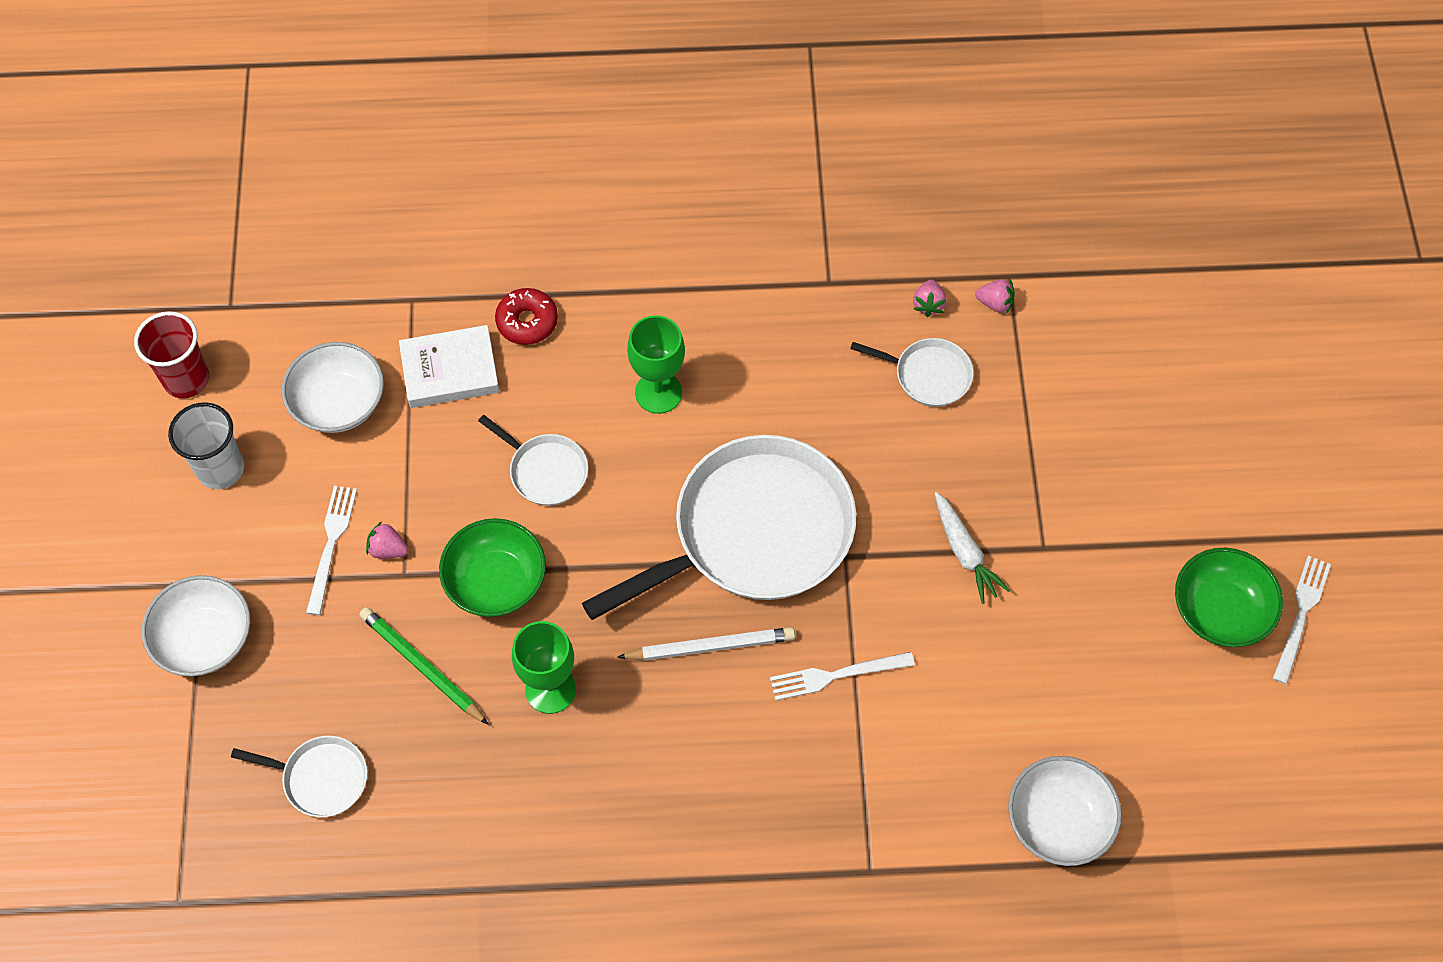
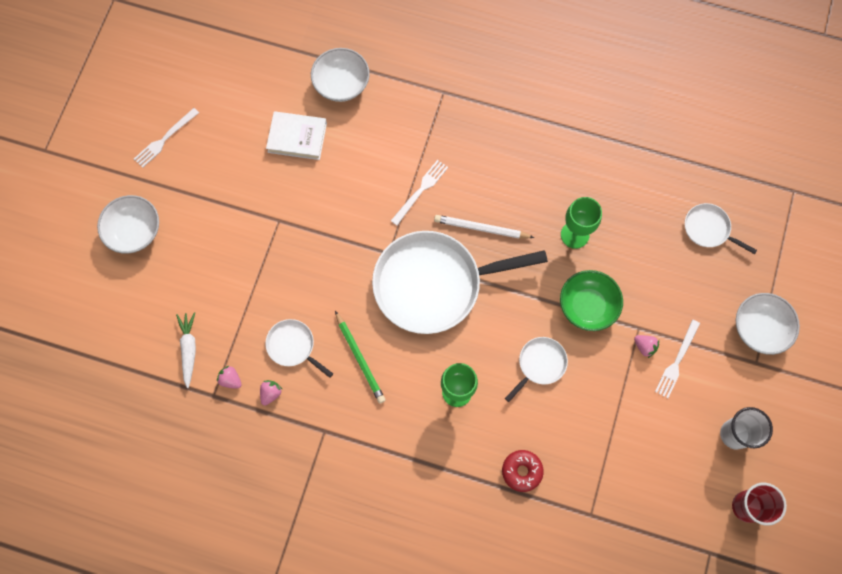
camera: 160 degrees left, 10 degrees up
white bowl [282,342,384,433] -> white bowl moved to [97,195,159,254]
green pencil [359,607,489,725] -> green pencil moved to [335,311,386,404]
white book [399,325,500,408] -> white book moved to [266,111,327,160]
white pan [478,415,588,506] -> white pan turned 75 degrees clockwise [505,337,568,402]
white fork [770,652,915,701] -> white fork turned 60 degrees counterclockwise [391,160,448,225]
white carrot [935,492,1010,604] -> white carrot moved to [176,312,196,388]
green bowl [1175,548,1283,647] -> none

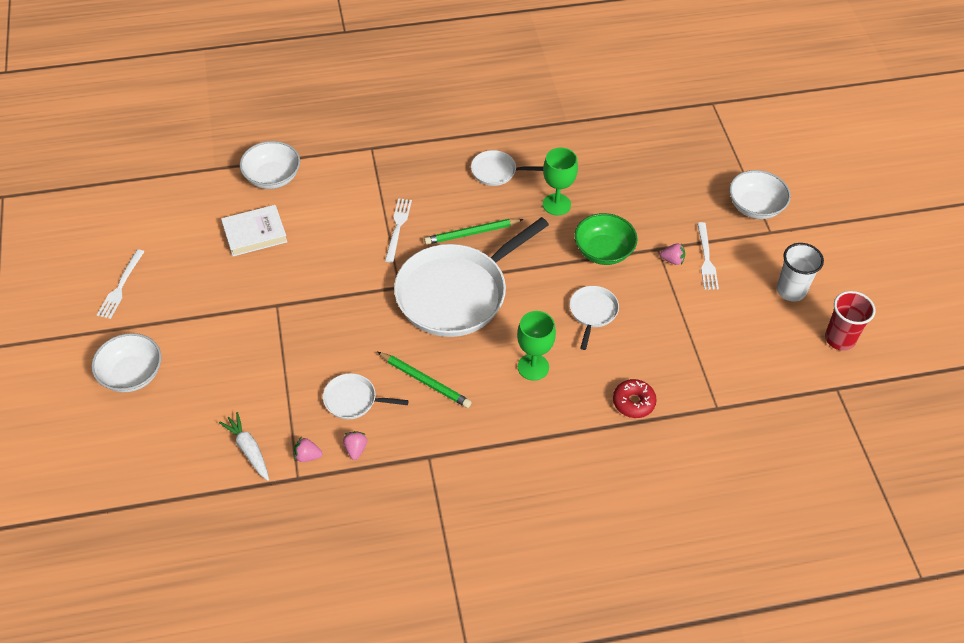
camera: 30 degrees left, 20 degrees down
white pencil [434,215,535,238] -> green pencil [424,219,524,245]
white pan [685,203,757,254] -> white pan moved to [471,150,543,186]

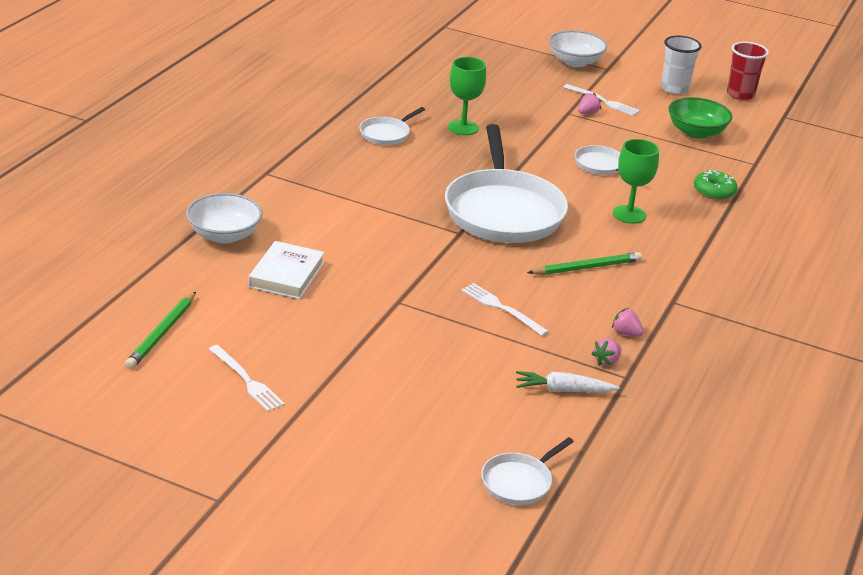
camera: 55 degrees left, 20 degrees down
white bowl [91,333,162,392] -> none
white pan [323,373,409,419] -> white pan moved to [481,437,574,505]
white fork [385,198,412,262] -> white fork moved to [461,283,549,336]
green pencil [424,219,524,245] -> green pencil moved to [125,292,196,369]
green bowl [574,213,638,265] -> green bowl moved to [668,97,732,139]
red donut [613,379,657,418] -> green donut [694,170,737,200]

